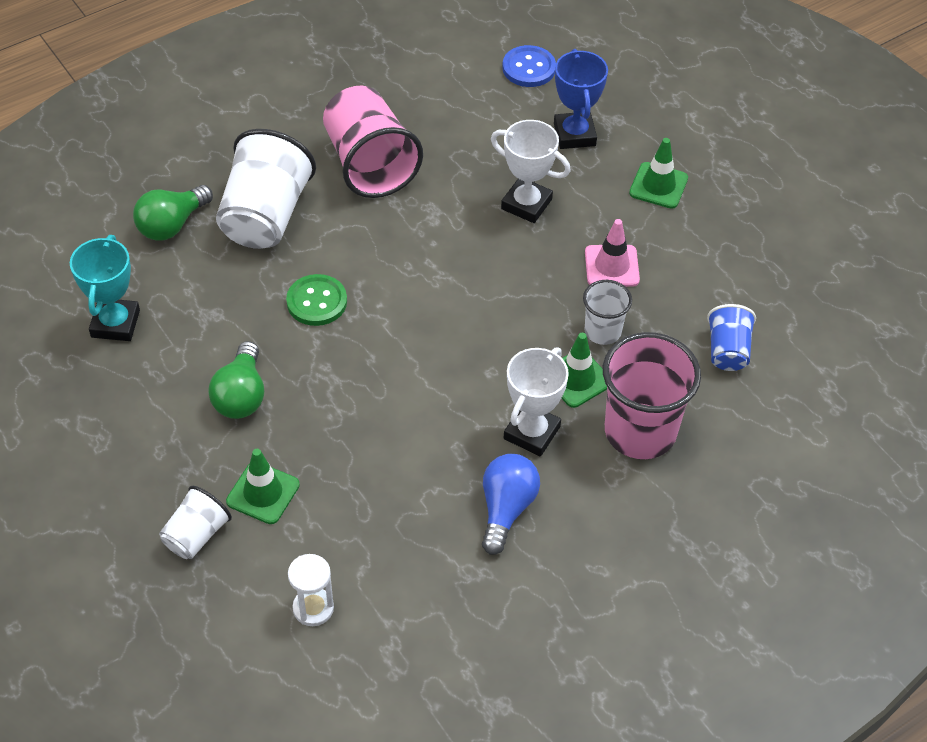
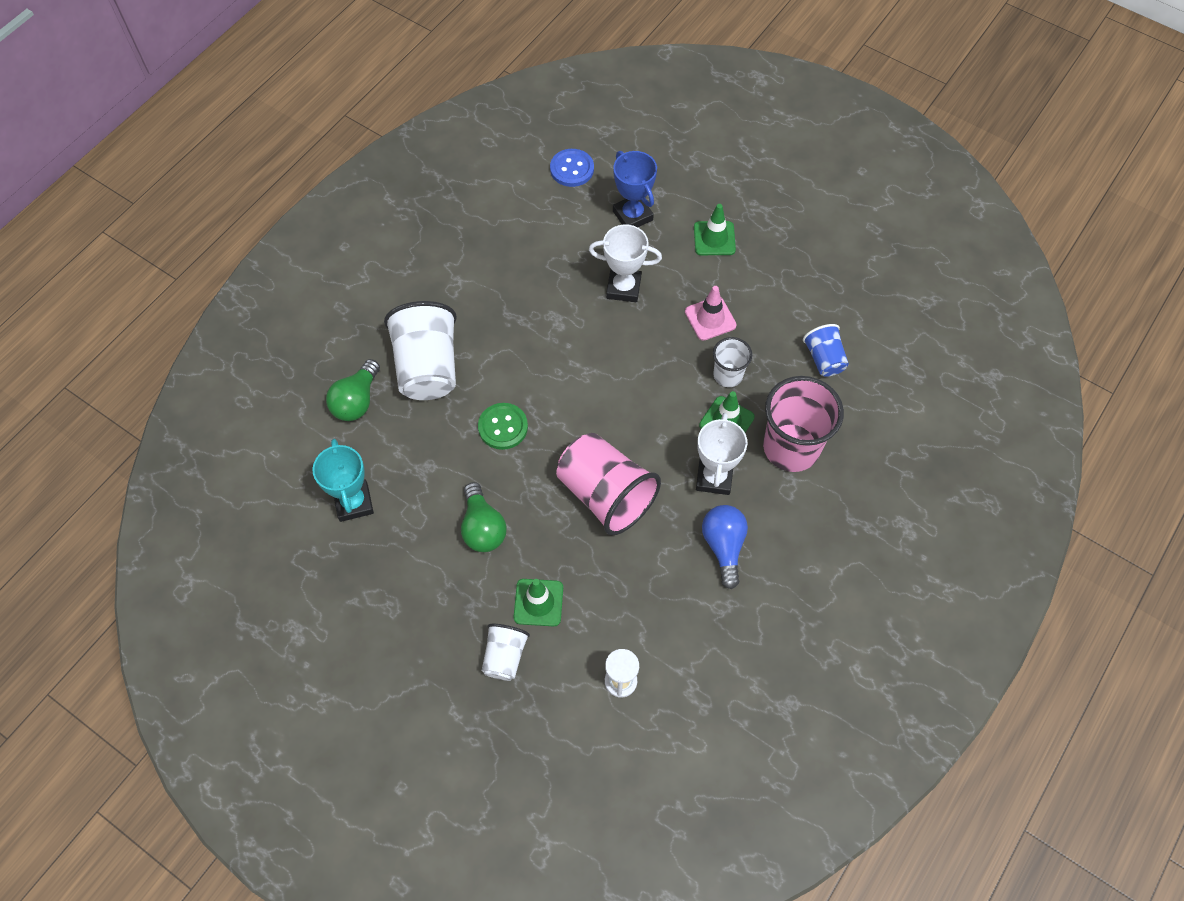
camera: 20 degrees left, 10 degrees up
pink cup [323,86,423,198] -> pink cup moved to [556,433,661,535]

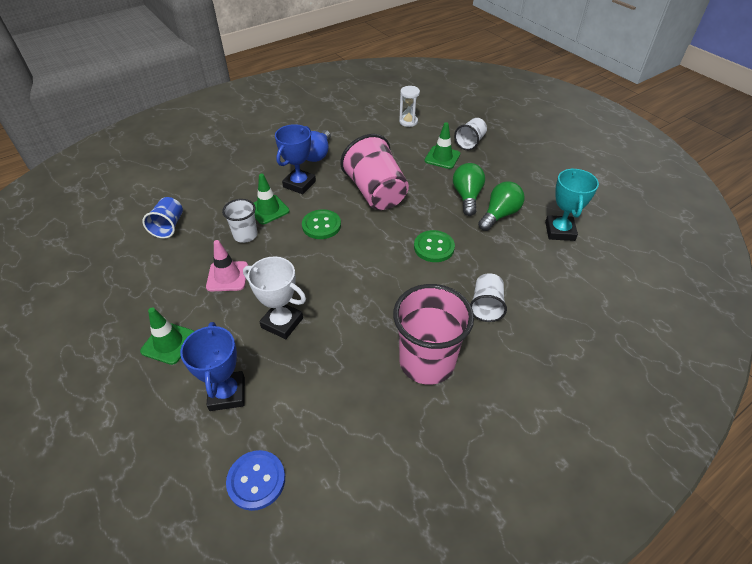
camera: 160 degrees left, 15 degrees down
green light bulb [326,359,380,421] -> green light bulb moved to [478,181,525,231]
white cup [384,301,457,400] -> white cup [470,273,507,322], size x0.54
white trophy [696,413,747,495] -> blue trophy [275,124,316,194]
pink cup [763,376,844,472] -> pink cup moved to [393,284,474,385]
none -> green button [302,209,341,239]

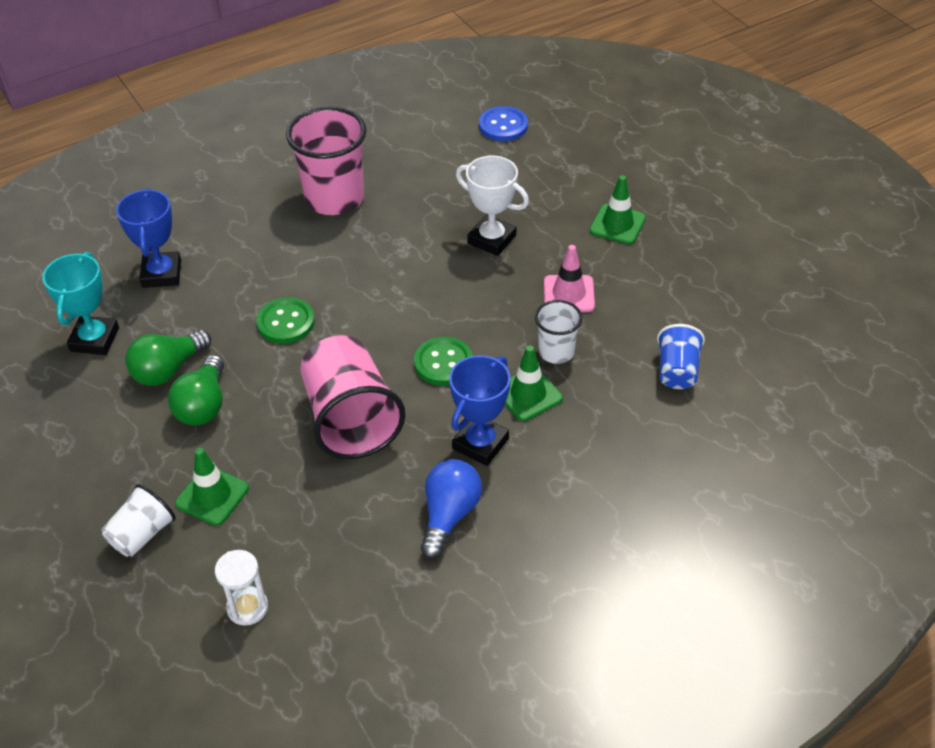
camera: 175 degrees left, 0 degrees up
blue trophy [180,322,245,411] -> blue trophy moved to [116,188,181,288]
white cup [470,273,507,322] -> none

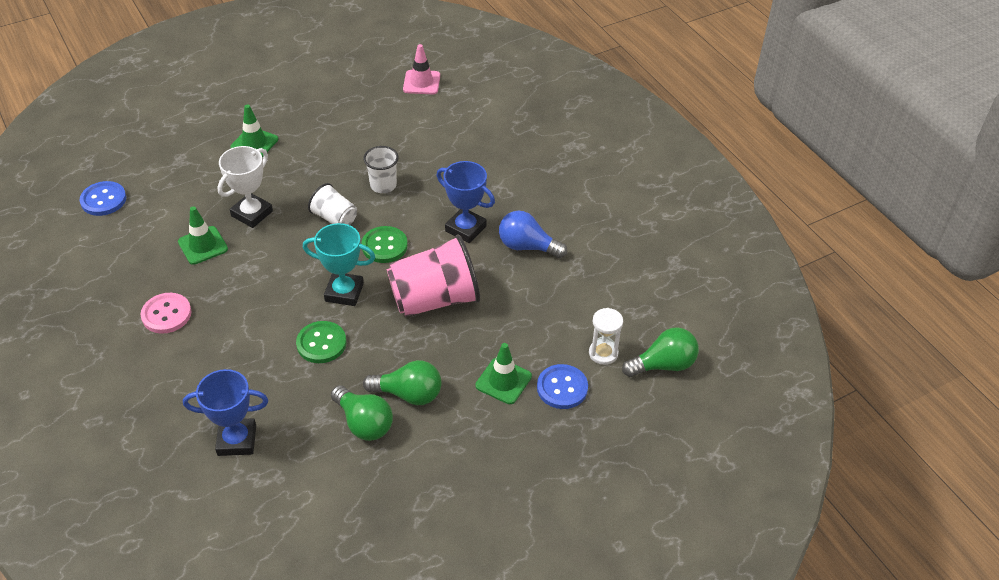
camera: 90 degrees left, 0 degrees up
turquoise trophy [42,252,119,355] -> turquoise trophy moved to [303,223,375,306]
white cup [102,484,176,557] -> white cup moved to [308,183,357,225]
pink cup [286,107,367,215] -> pink button [141,293,191,334]
green traffic cone [505,345,563,421] -> green traffic cone moved to [178,206,228,265]
pink traffic cone [544,245,595,312] -> pink traffic cone moved to [403,44,440,94]
blue cup [657,324,705,389] -> none
none -> blue button [537,364,588,409]
none -> green light bulb [622,327,699,377]

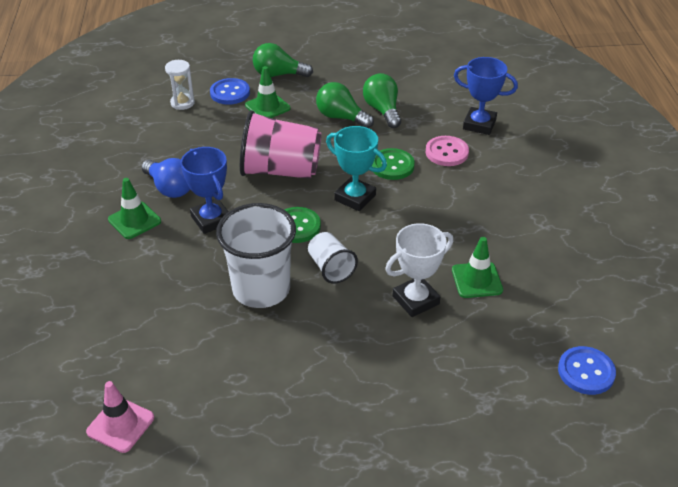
camera: 155 degrees left, 5 degrees down
pink button [141,293,191,334] -> pink button moved to [426,136,469,166]
green traffic cone [230,105,278,157] -> green traffic cone moved to [108,178,161,239]
white cup [363,146,399,193] -> white cup [216,203,296,308], size x1.86
green light bulb [622,327,699,377] -> green light bulb moved to [253,43,313,77]

